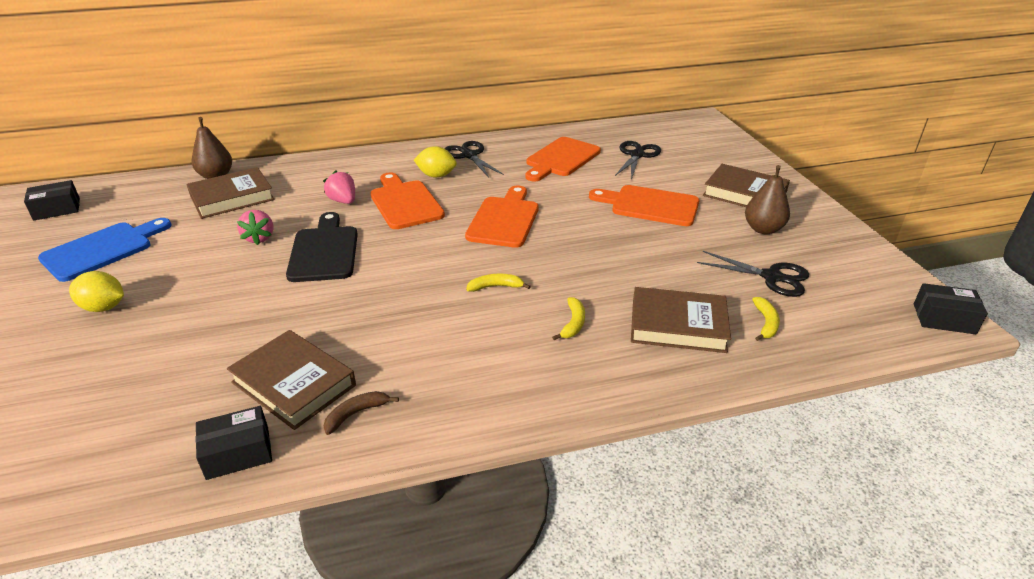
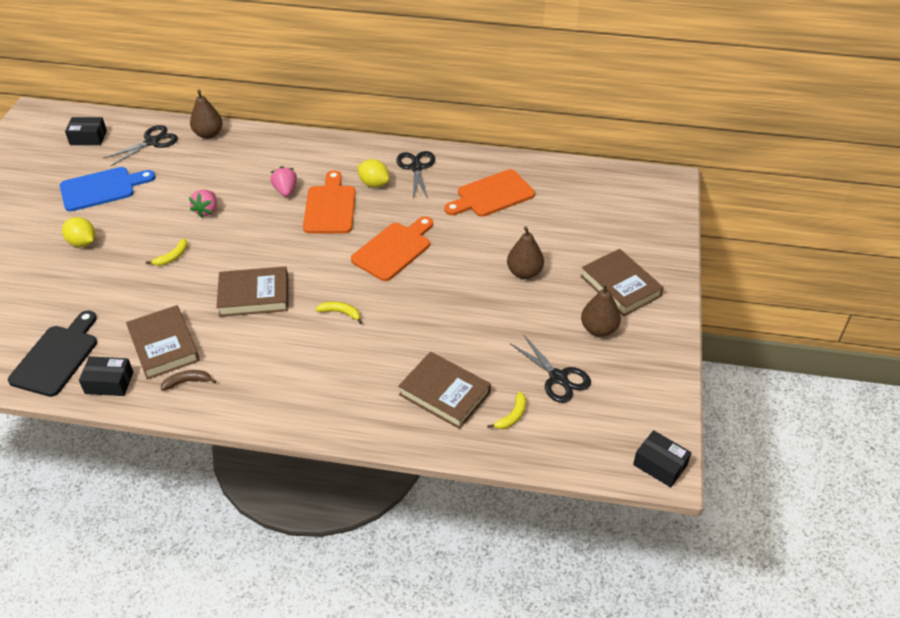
camera: 25 degrees right, 10 degrees up
brown book [186,167,275,219] -> brown book moved to [216,267,288,317]
black cutting board [286,212,358,282] -> black cutting board moved to [8,310,97,397]
yellow banana [552,297,585,340] -> yellow banana moved to [146,238,188,266]
orange cutting board [589,185,699,226] -> brown pear [507,226,544,279]
black scissors [615,141,661,180] -> black scissors moved to [103,125,178,166]

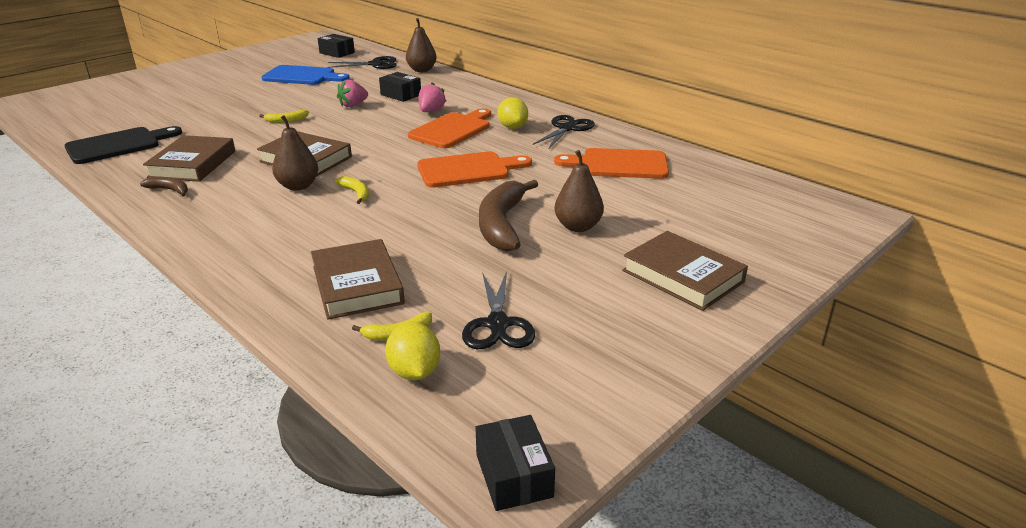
camera: 35 degrees right, 15 degrees down
yellow lemon [62,217,95,247] -> yellow lemon moved to [385,322,440,380]
black box [79,356,133,396] -> black box moved to [379,72,421,102]
brown book [581,249,664,317] -> brown book turned 45 degrees counterclockwise [622,231,748,311]
brown pear [581,283,621,337] -> brown pear moved to [272,115,318,191]
none -> brown banana [479,179,538,252]

